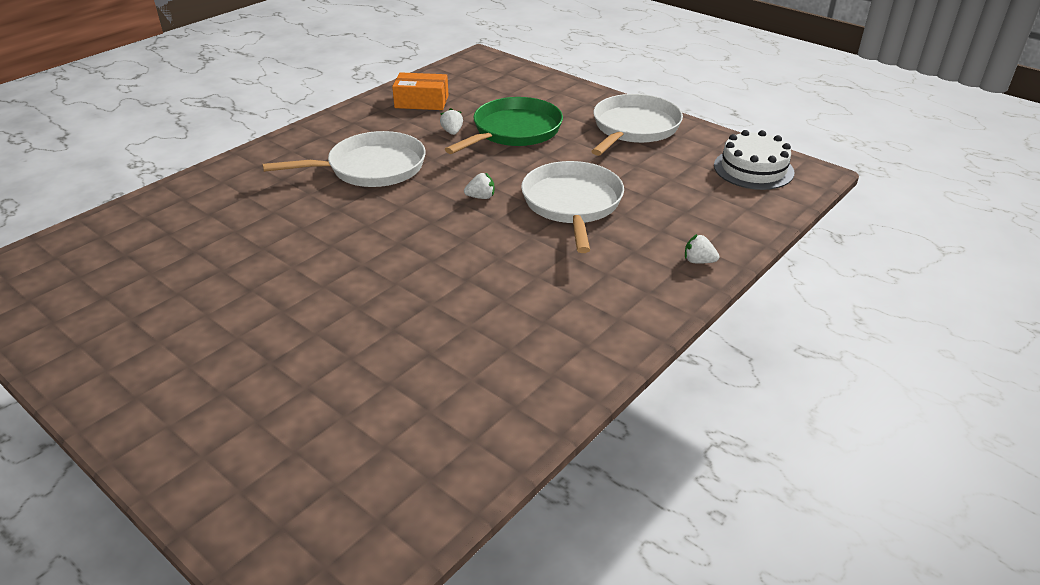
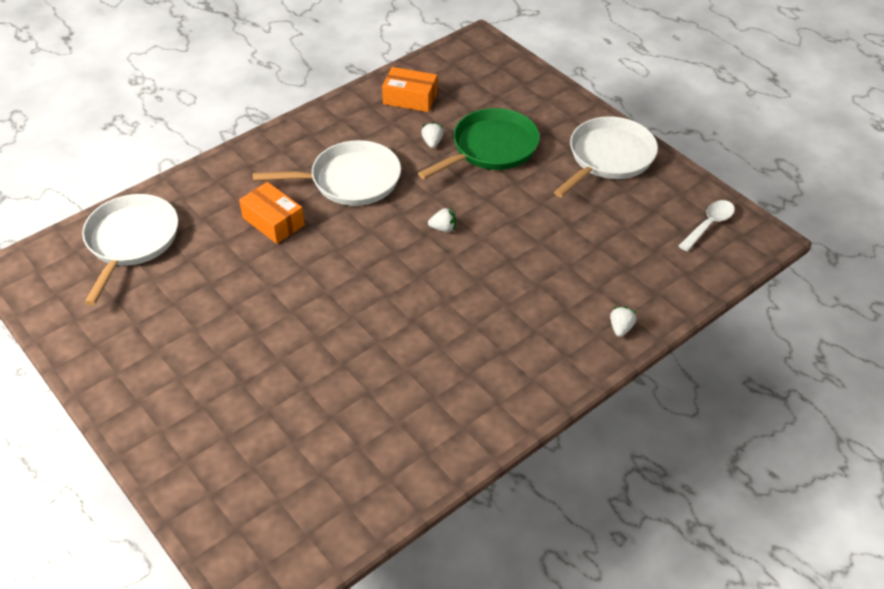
camera: 10 degrees right, 10 degrees up
white pan [521,161,624,253] -> white pan moved to [82,194,178,305]
white strawberry [685,234,719,264] -> white strawberry turned 75 degrees clockwise [610,306,637,337]
white cake [714,130,794,190] -> white spoon [679,200,735,252]
none -> orange box [239,182,305,244]

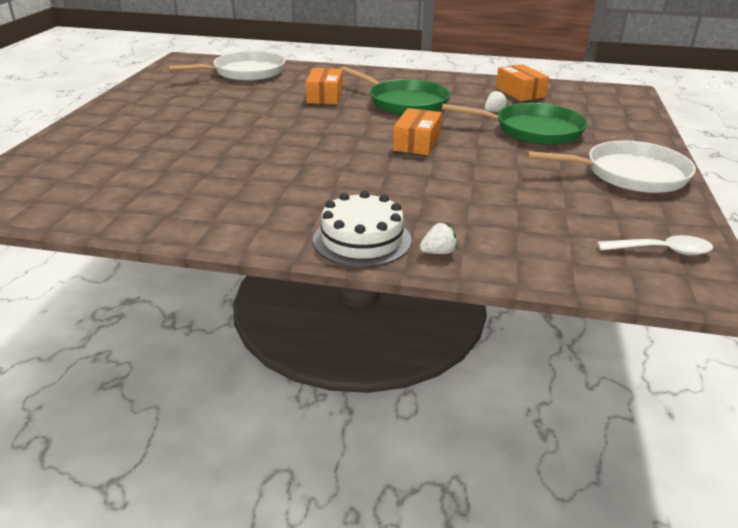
camera: 50 degrees right, 15 degrees down
white pan [253,140,401,206] -> green pan [340,66,450,115]
white strawberry [428,208,456,232] -> orange box [393,108,442,155]
none -> white cake [313,191,412,267]

